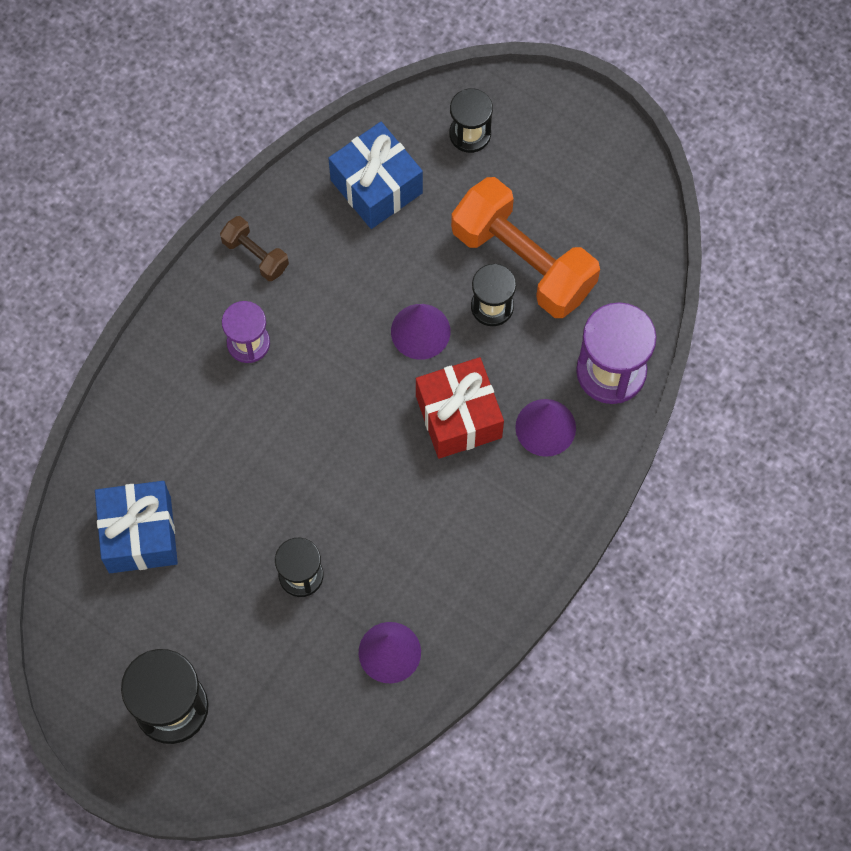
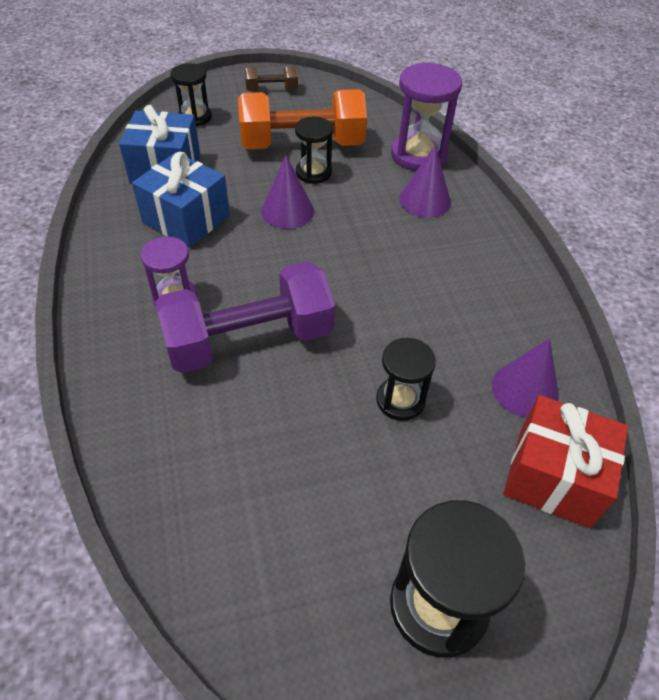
camera: 50 degrees left, 20 degrees down
blue gift [95,481,178,573] -> blue gift moved to [132,152,230,248]
brown dumbbell [220,216,289,281] -> brown dumbbell moved to [245,66,298,91]
red gift [416,357,504,459] -> red gift moved to [503,395,628,528]
none -> purple dumbbell [155,261,335,373]

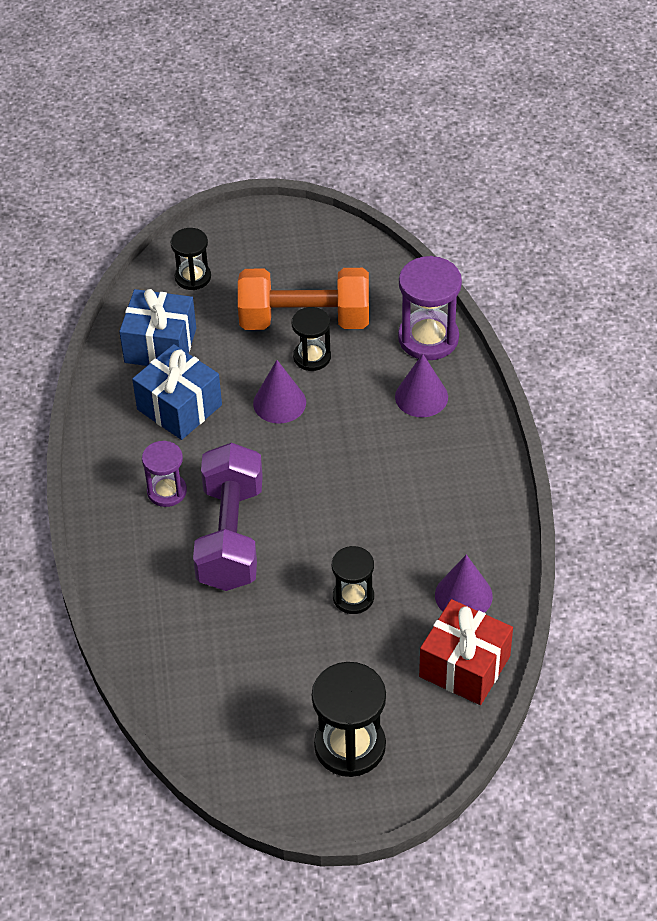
camera: 10 degrees right, 0 degrees up
purple dumbbell [155,261,335,373] -> purple dumbbell turned 75 degrees counterclockwise [193,443,263,591]
brown dumbbell [245,66,298,91] -> none

